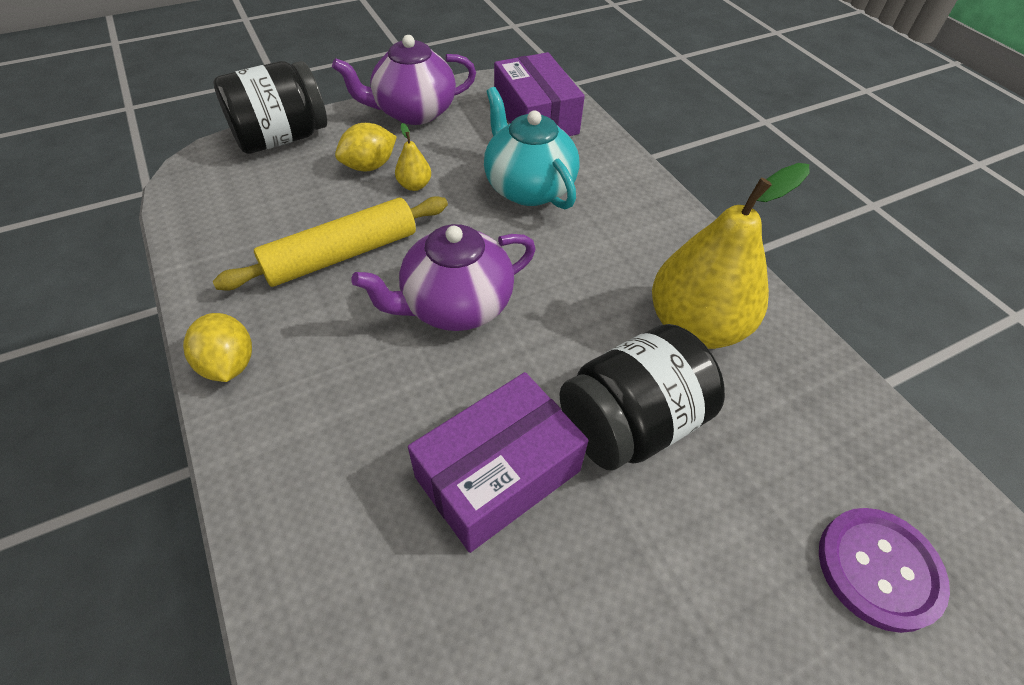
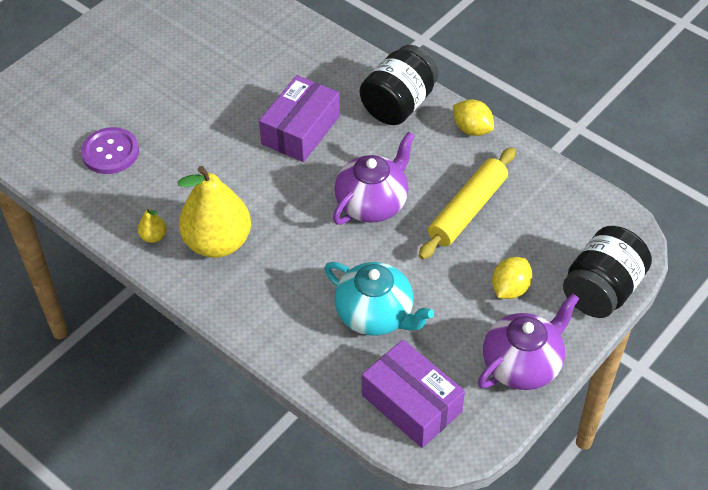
camera: 160 degrees right, 0 degrees up
yellow pear [395,123,431,191] -> yellow pear moved to [138,207,167,243]
black jar [560,324,725,470] -> black jar moved to [360,45,439,125]

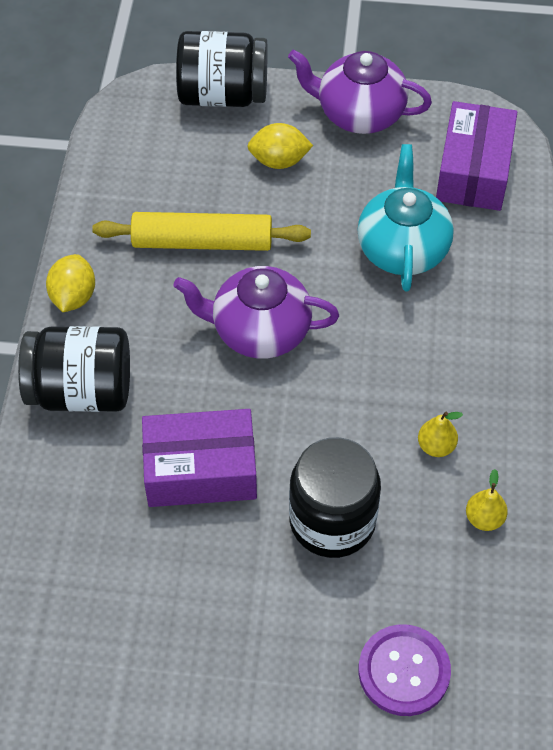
camera: 125 degrees left, 5 degrees up
yellow pear [178,166,251,258] -> yellow pear [418,412,463,457], size x0.40
none -> black jar [289,437,381,558]

